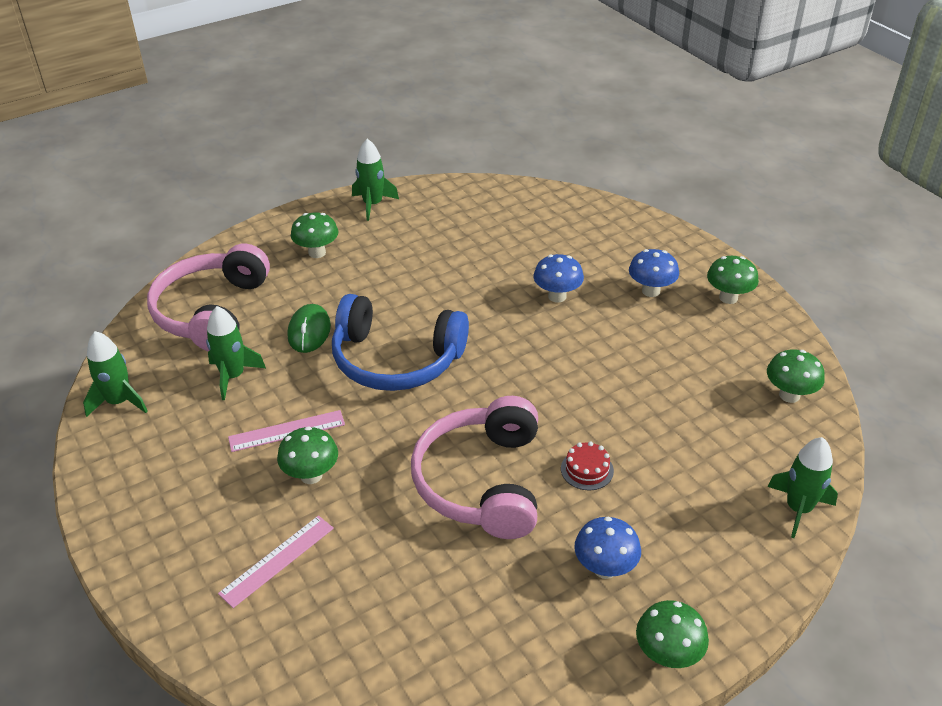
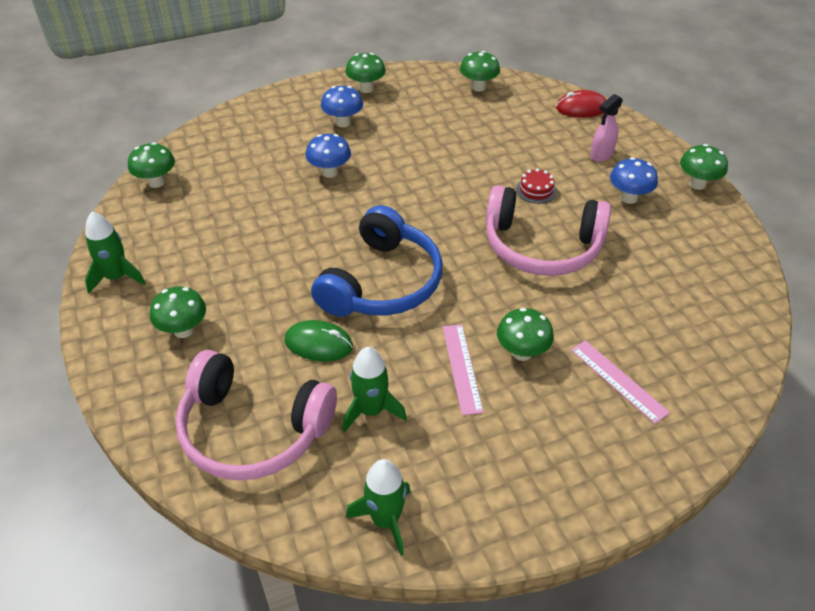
camera: 80 degrees left, 5 degrees up
green rocket [767,437,838,538] -> red mouse [556,90,606,118]
none -> green mushroom [128,142,175,188]
none -> pink spray bottle [590,94,623,162]

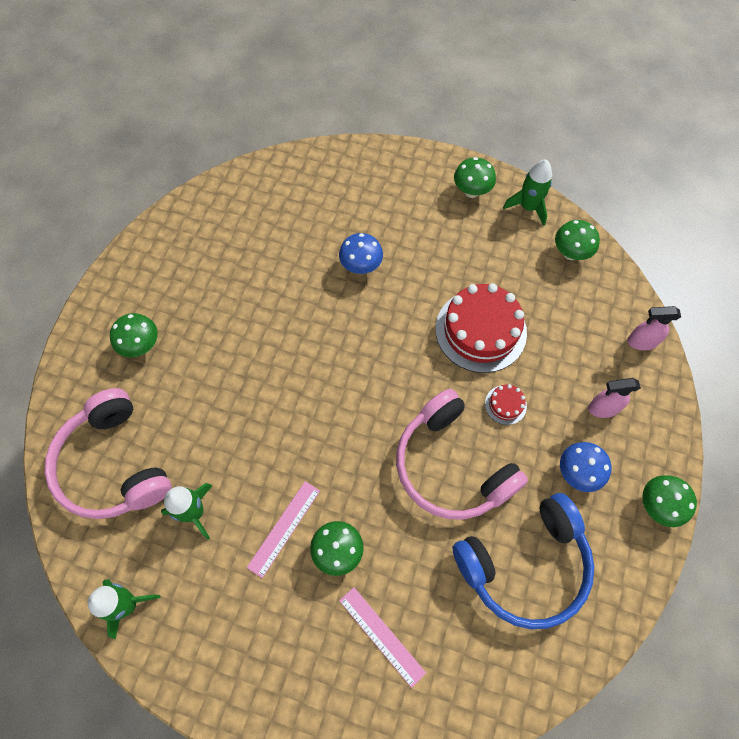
camera: 40 degrees right, 20 degrees up
green rocket [85,212,146,293] -> green rocket moved to [503,160,552,226]
green mushroom [128,142,175,188] -> none
green mouse [285,320,353,361] -> none
blue headphones [311,205,442,317] -> blue headphones moved to [452,493,594,629]
blue mushroom [321,86,363,127] -> none
red mouse [556,90,606,118] -> pink spray bottle [627,306,681,351]
pink ruler [571,340,670,424] -> pink ruler turned 45 degrees counterclockwise [339,587,426,688]
none -> red cake [435,283,527,373]

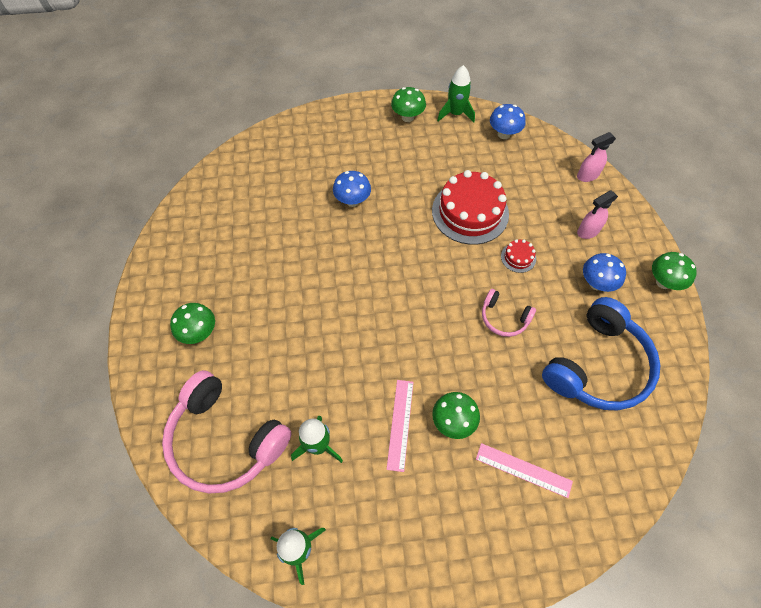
camera: 25 degrees left, 5 degrees down
pink headphones [396,389,528,520] -> pink headphones [482,289,536,337], size x0.49
green mushroom [555,220,600,260] -> blue mushroom [490,104,526,139]

